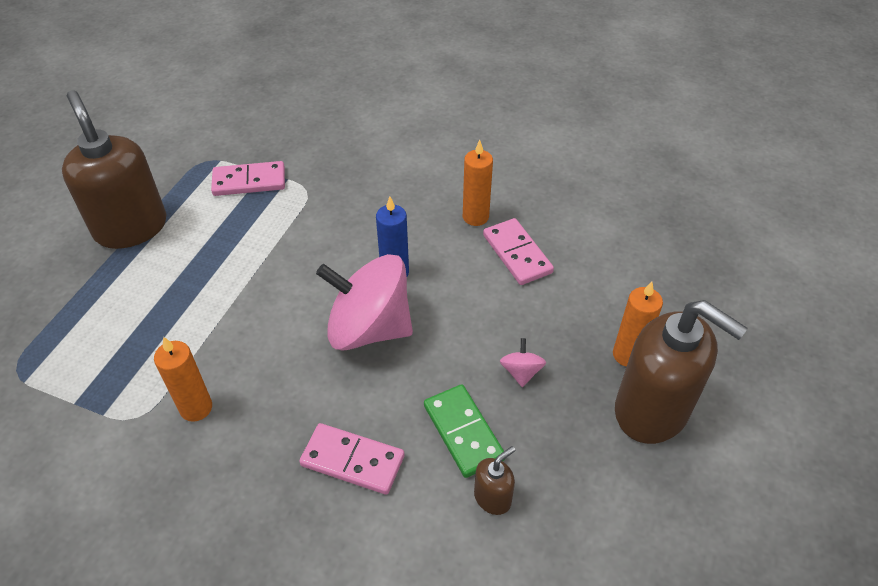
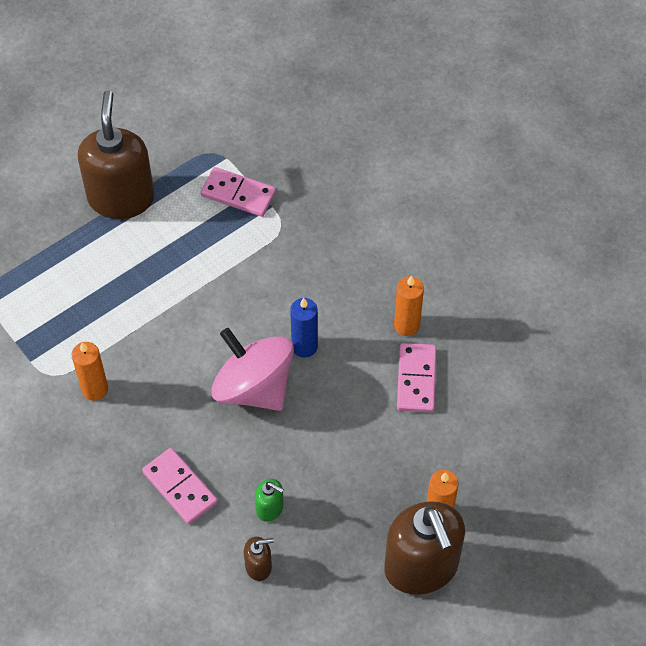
camera: 30 degrees right, 10 degrees up
green domino [424,384,506,478] -> green soap dispenser [255,479,284,522]
pink spinning top [500,338,546,387] -> none

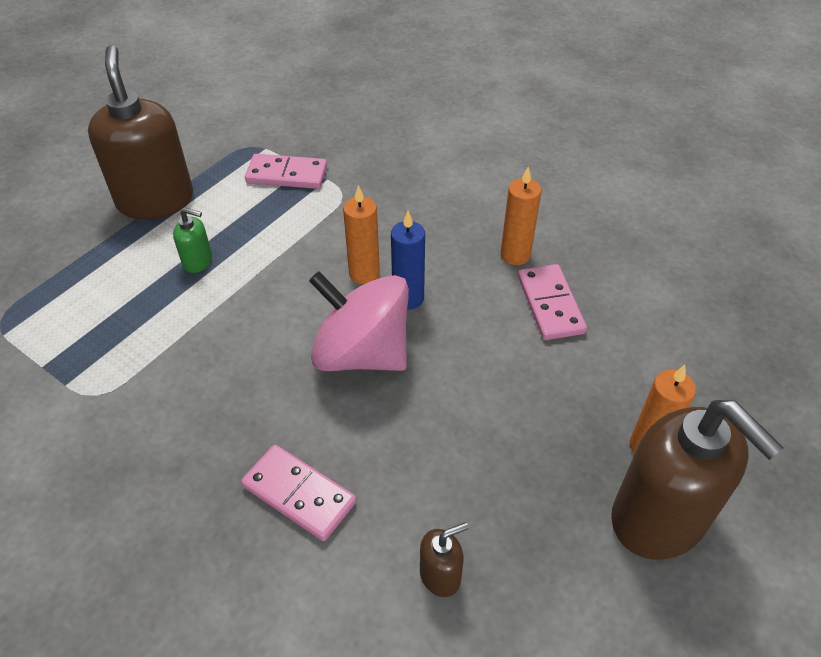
camera: 15 degrees left, 10 degrees down
orange candle [71,342,108,401] -> orange candle moved to [343,185,380,284]
green soap dispenser [255,479,284,522] -> green soap dispenser moved to [173,208,212,273]

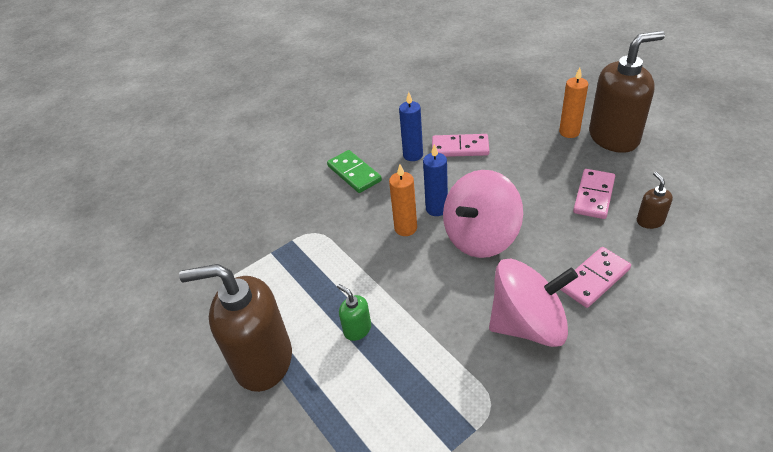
camera: 70 degrees left, 5 degrees down
green soap dispenser [173,208,212,273] -> green soap dispenser turned 75 degrees counterclockwise [337,284,371,341]
pink domino [245,154,327,189] -> pink domino moved to [573,169,615,219]
orange candle [501,167,542,265] -> blue candle [399,92,423,161]
none -> green domino [327,150,382,193]
none -> pink spinning top [489,258,578,347]

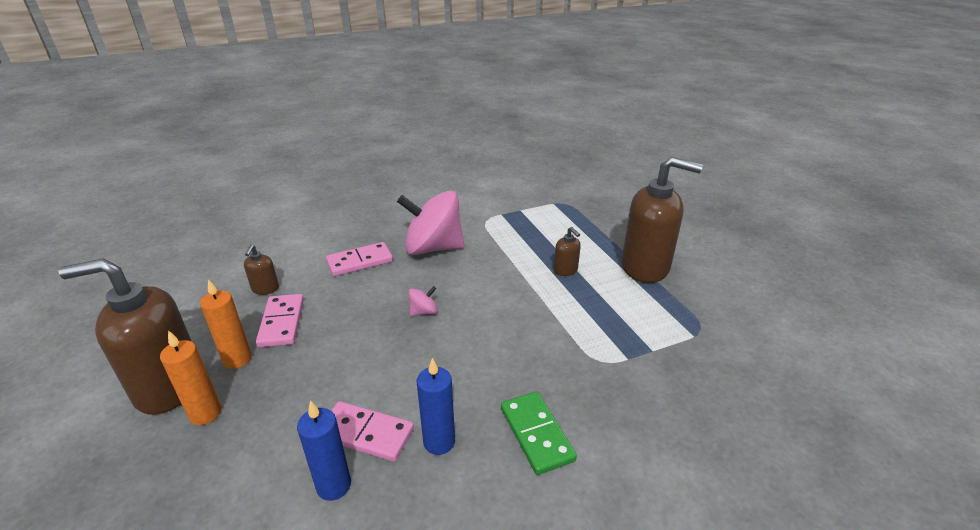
camera: 170 degrees left, 10 degrees down
green soap dispenser [337,284,371,341] -> brown soap dispenser [554,227,581,276]
orange candle [389,164,417,236] -> orange candle moved to [200,279,252,369]
blue candle [423,144,448,216] -> blue candle moved to [297,401,351,501]
pink spinning top [443,170,523,258] -> pink spinning top [409,286,438,316], size x0.40
pink domino [573,169,615,219] -> pink domino turned 45 degrees counterclockwise [256,294,304,347]

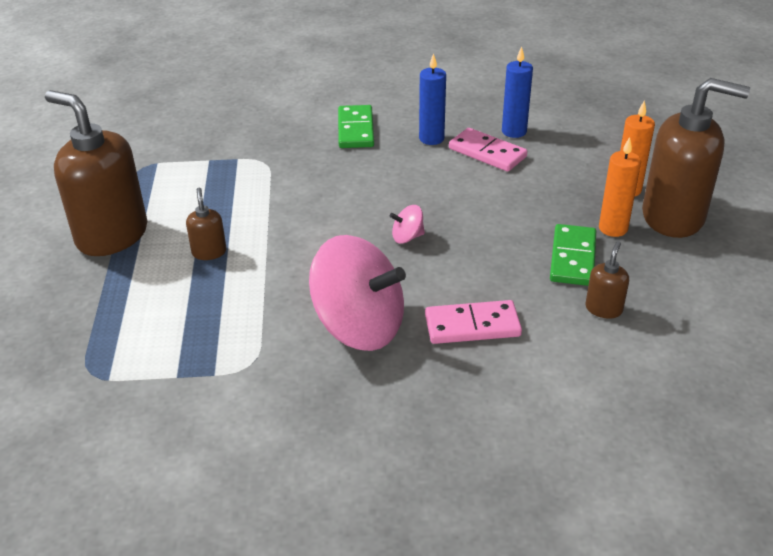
camera: 160 degrees left, 5 degrees up
pink domino [256,294,304,347] -> green domino [550,224,596,286]

